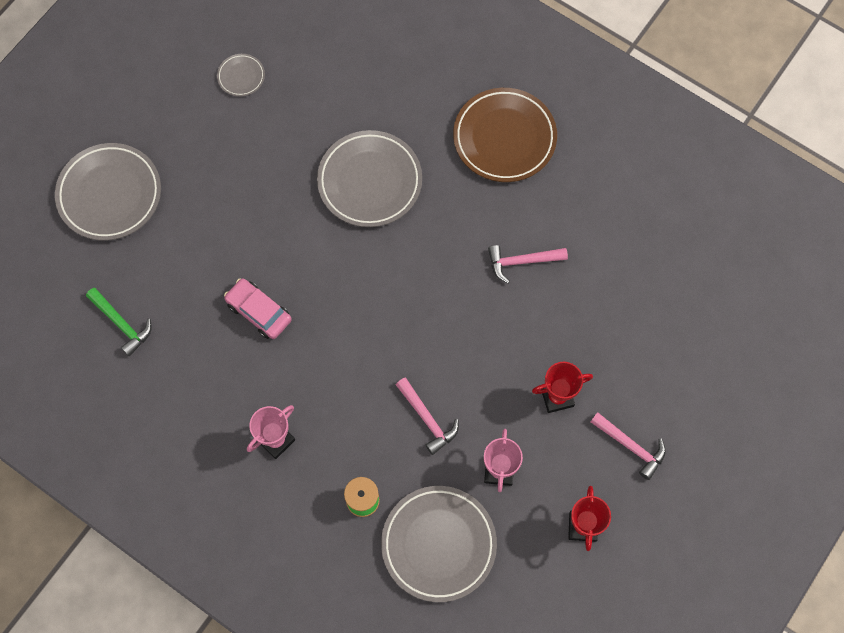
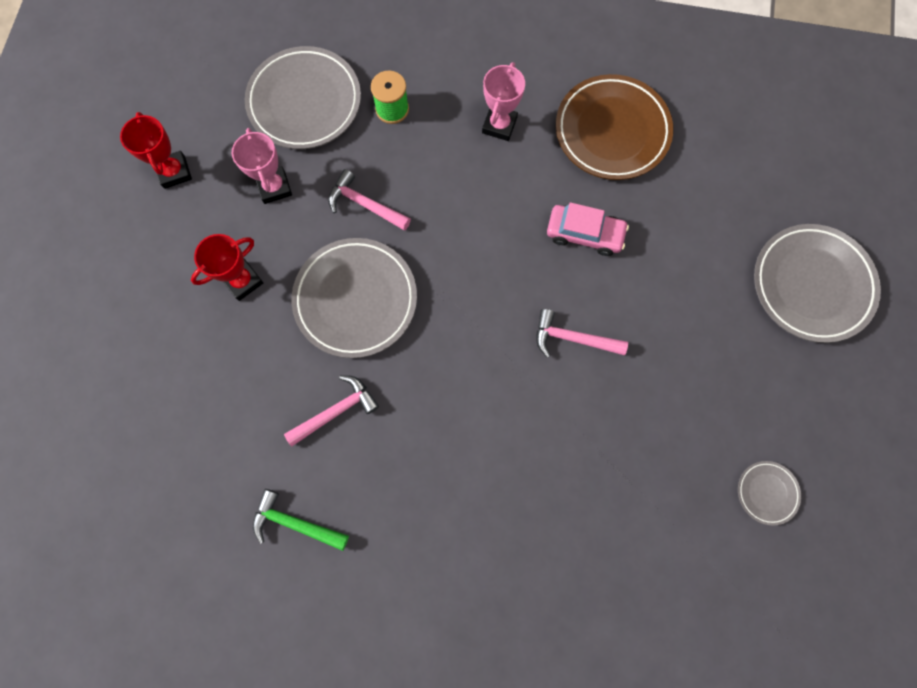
camera: 155 degrees right, 5 degrees up
green hammer [86,288,152,356] -> green hammer moved to [253,489,349,551]
grey plate [317,130,422,227] -> grey plate moved to [292,238,417,358]
brown plate [453,88,557,182] -> brown plate moved to [556,74,673,180]
pink hammer [591,412,666,480] -> pink hammer moved to [536,309,628,358]

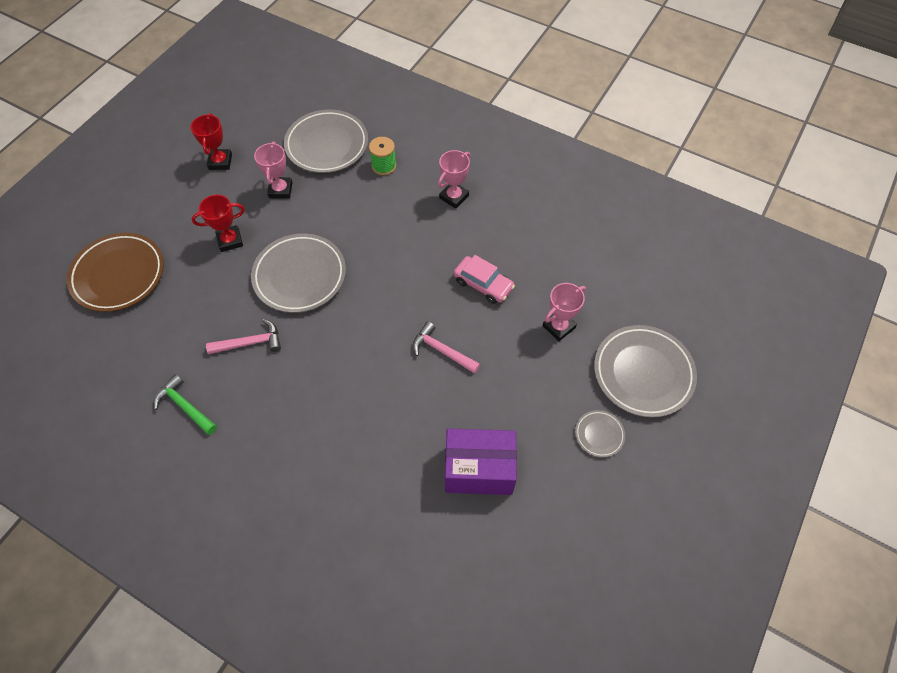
camera: 20 degrees right, 15 degrees down
pink hammer [328,169,411,231] -> none
brown plate [556,74,673,180] -> brown plate moved to [67,233,164,312]
grey plate [738,461,801,526] -> grey plate moved to [575,410,625,457]
none -> purple box [445,428,517,495]
none -> pink trophy [542,283,586,341]

